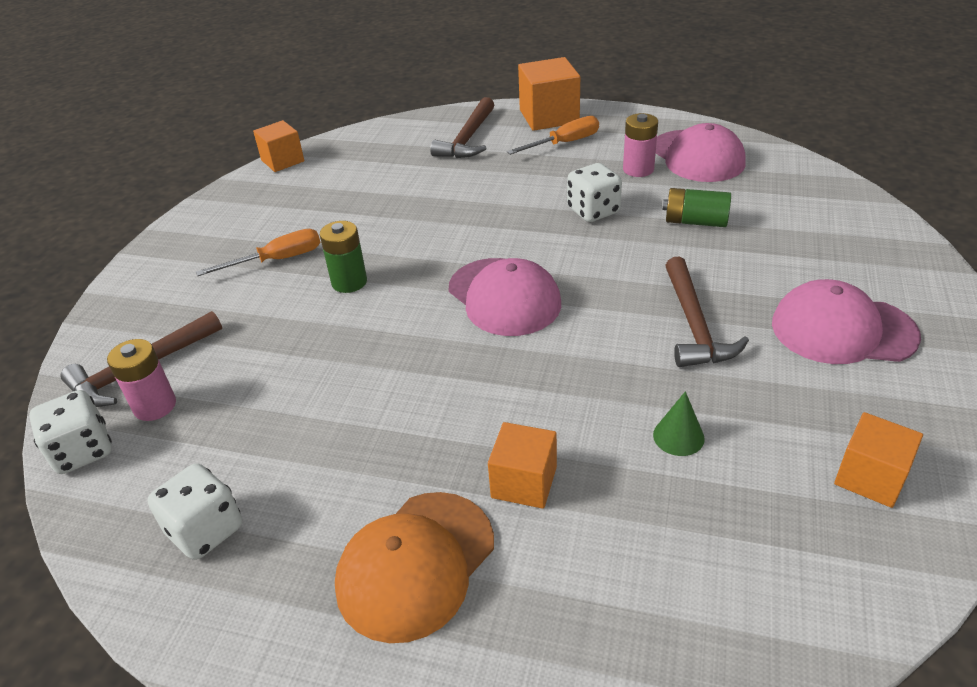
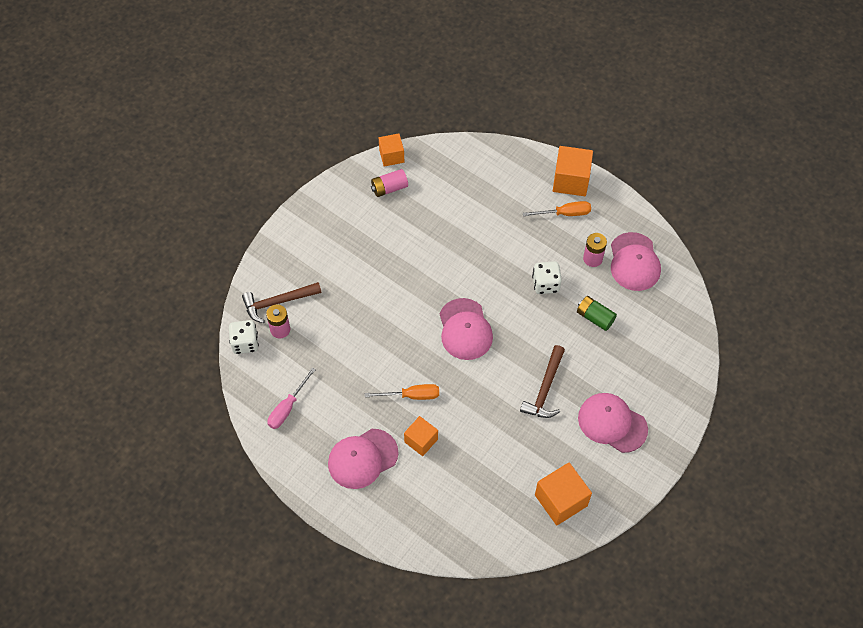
camera: 20 degrees right, 20 degrees up
white dice [148,463,242,560] -> pink screwdriver [268,368,316,429]
orange screwdriver [196,229,320,276] -> orange screwdriver moved to [365,384,439,400]
green battery [320,221,367,293] -> none
orange cap [335,492,494,643] -> pink cap [328,429,398,489]
brown hammer [430,97,494,158] -> none
green cone [653,391,705,456] -> none
orange cube [834,412,923,508] -> orange cube [535,462,592,525], size x1.55
none -> pink battery [371,169,408,197]

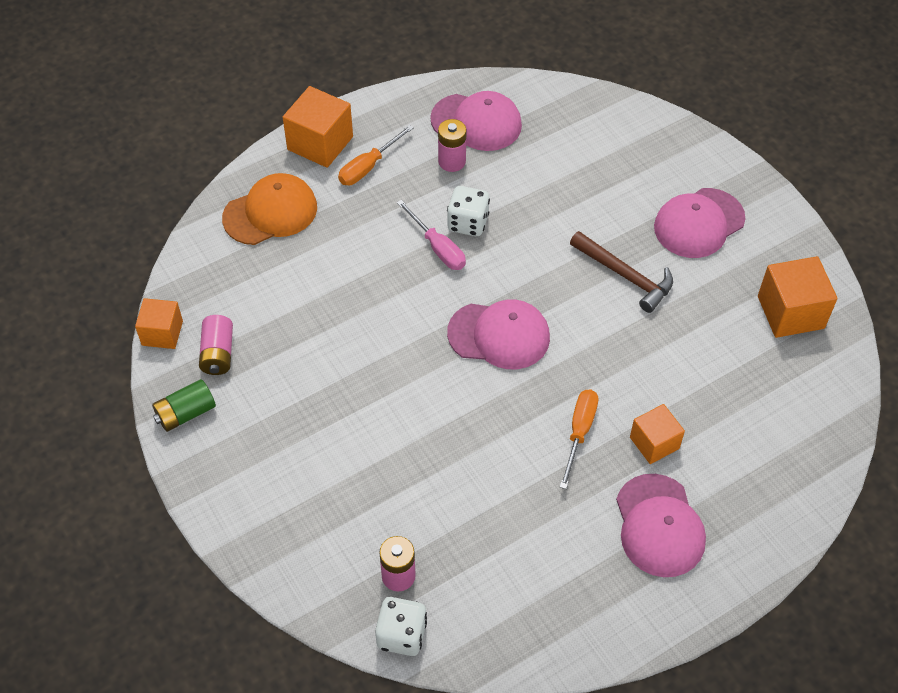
camera: 70 degrees left, 5 degrees down
brown hammer [242,282,322,323] -> none
pink screwdriver [268,368,316,429] -> pink screwdriver moved to [397,200,466,270]
orange screwdriver [523,201,591,216] -> orange screwdriver turned 150 degrees counterclockwise [338,125,414,185]
green battery [577,296,617,331] -> green battery moved to [152,379,216,432]
none -> orange cap [222,173,317,245]

